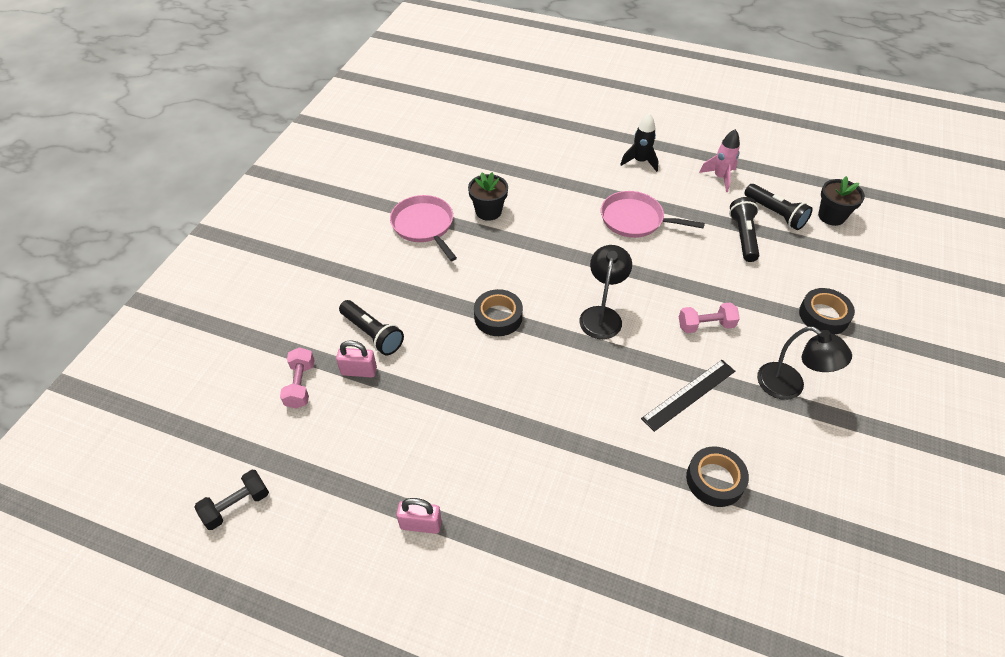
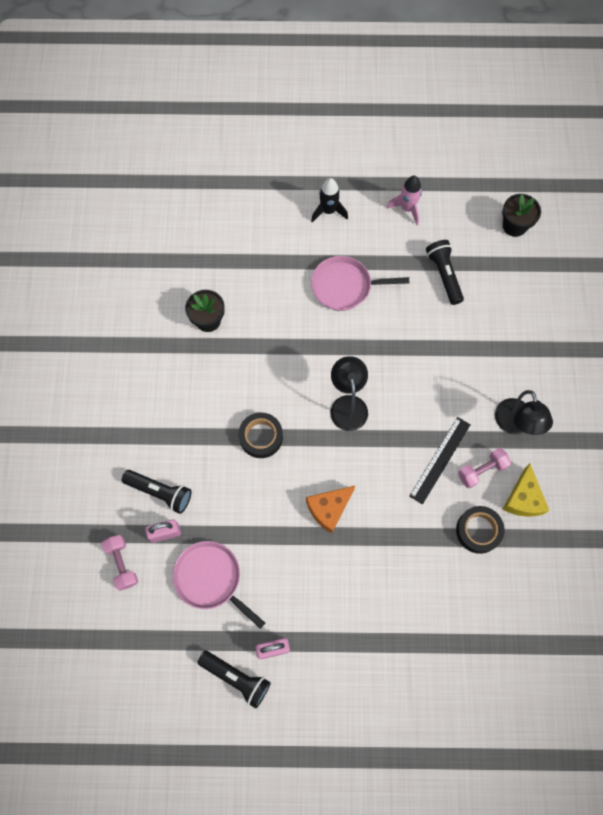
camera: 20 degrees left, 20 degrees up
black dumbbell [194,470,269,530] -> none
pink pan [390,195,457,261] -> pink pan moved to [173,541,265,629]
pink dumbbell [679,302,740,333] -> pink dumbbell moved to [458,448,511,488]
black flashlight [745,184,813,230] -> black flashlight moved to [197,651,271,708]
black lamp [757,326,852,400] -> black lamp turned 60 degrees clockwise [495,390,553,435]
black tape [799,288,855,335] -> none
none -> orange cheese [306,486,355,534]
none -> yellow cheese [503,464,549,517]

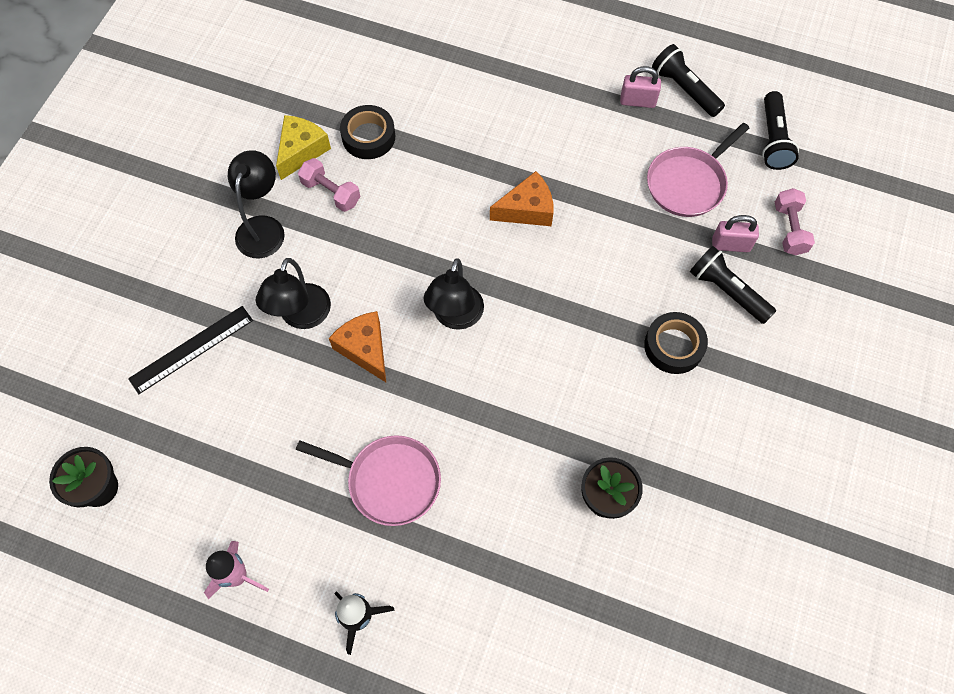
camera: 160 degrees left, 5 degrees down
pink pan [173,541,265,629] -> pink pan turned 75 degrees clockwise [647,123,749,217]
black tape [239,412,283,458] -> black tape moved to [644,312,708,374]
black ruler [409,417,471,505] -> black ruler moved to [128,306,253,394]
black flashlight [426,240,464,305] -> black flashlight moved to [762,91,799,170]
pink dumbbell [458,448,511,488] -> pink dumbbell turned 45 degrees clockwise [298,158,360,212]
none -> black lamp [256,258,331,329]
none -> orange cheese [329,311,386,382]

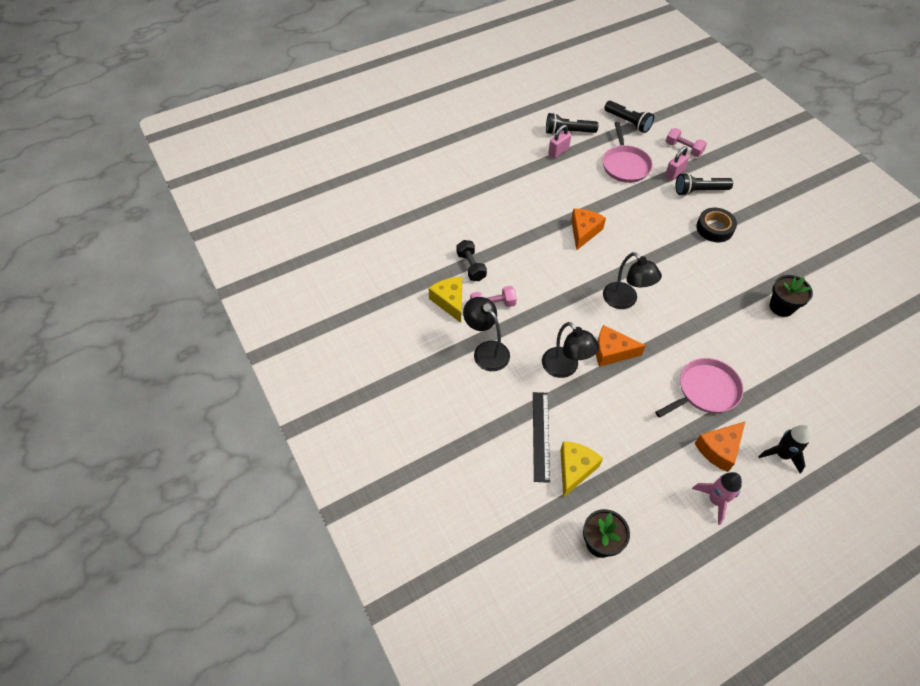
camera: 50 degrees left, 10 degrees down
black tape [340,105,395,159] -> black dumbbell [456,240,487,281]
none -> yellow cheese [561,441,603,498]
none -> orange cheese [694,421,746,472]

